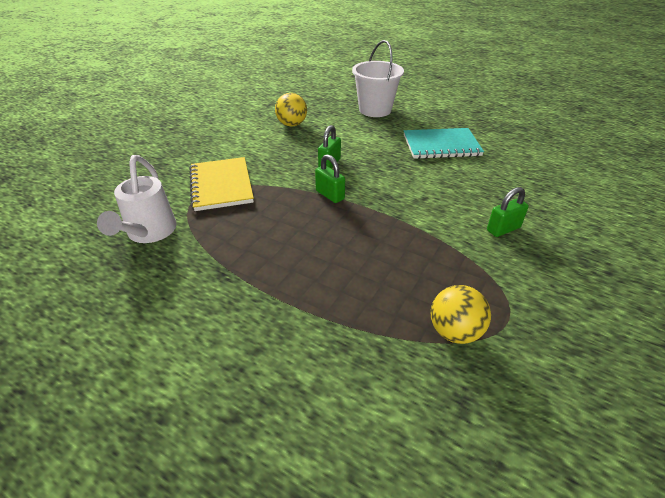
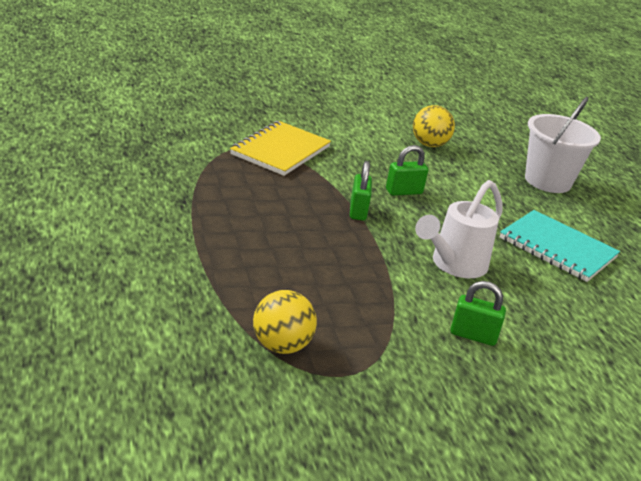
camera: 40 degrees right, 10 degrees down
white watering can [97,155,177,243] -> white watering can moved to [415,180,503,278]

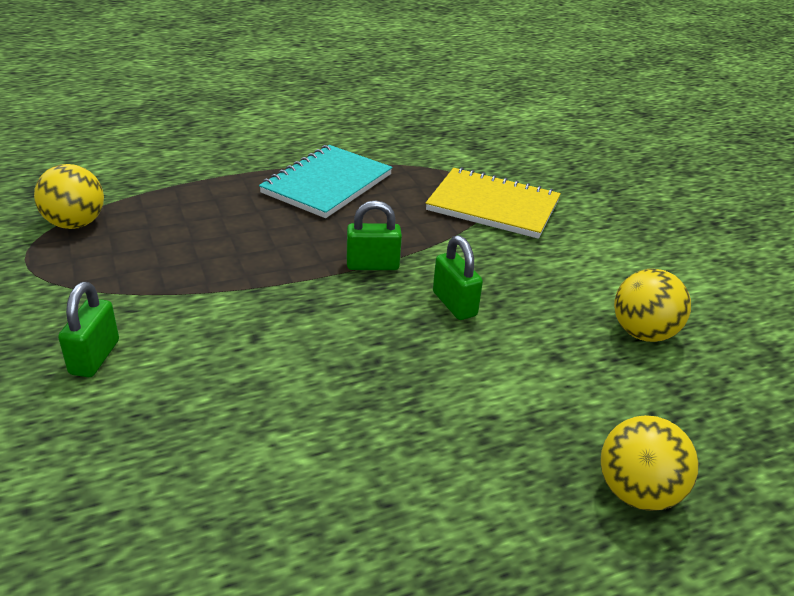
camera: 85 degrees right, 5 degrees up
white watering can [415,180,503,278] -> none
turquoise notebook [500,210,620,282] -> turquoise notebook moved to [259,145,392,218]
white bucket [525,97,601,193] -> yellow ball [600,415,699,511]

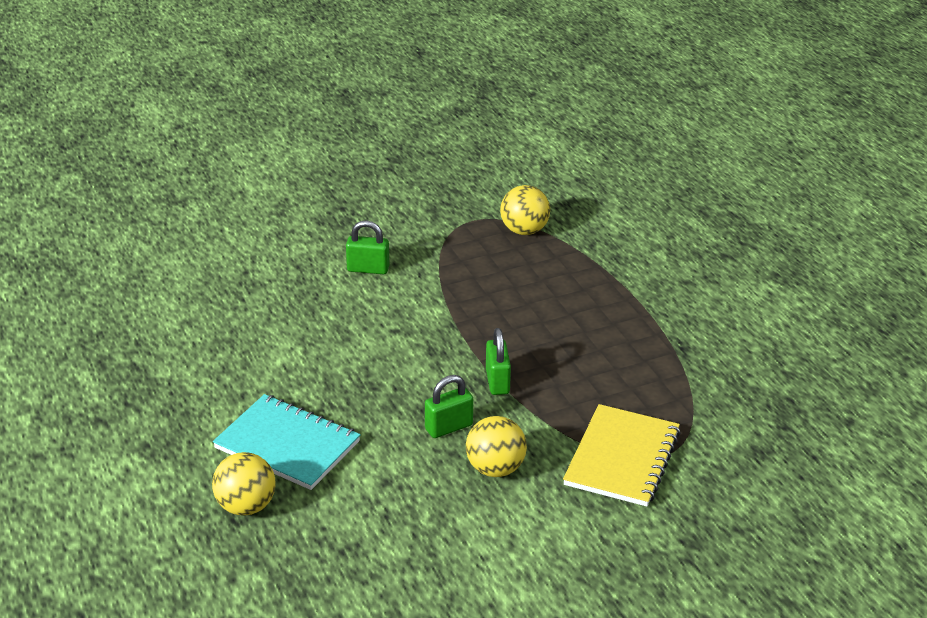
camera: 90 degrees right, 0 degrees up
turquoise notebook [259,145,392,218] -> turquoise notebook moved to [213,394,361,490]
yellow ball [614,269,691,342] -> yellow ball moved to [466,416,527,477]

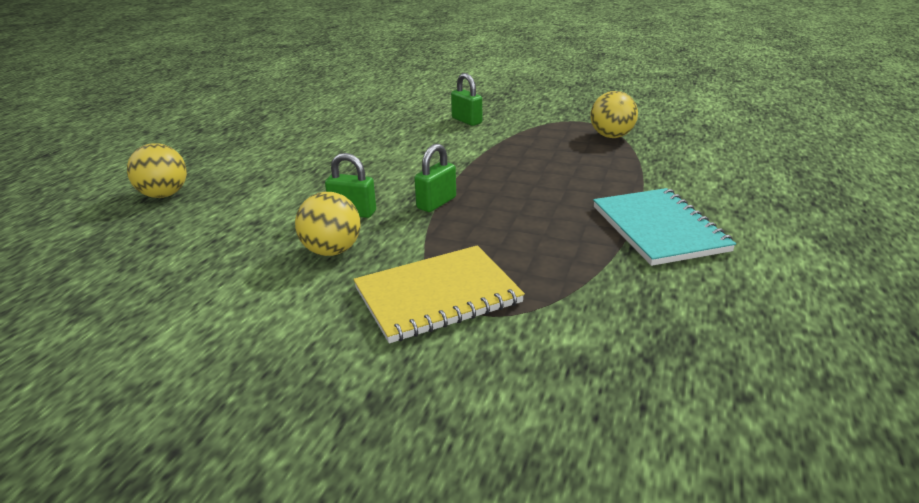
camera: 45 degrees right, 5 degrees down
turquoise notebook [213,394,361,490] -> turquoise notebook moved to [593,188,736,266]

